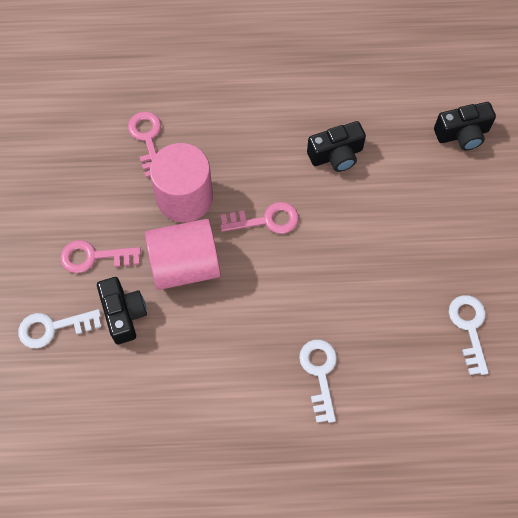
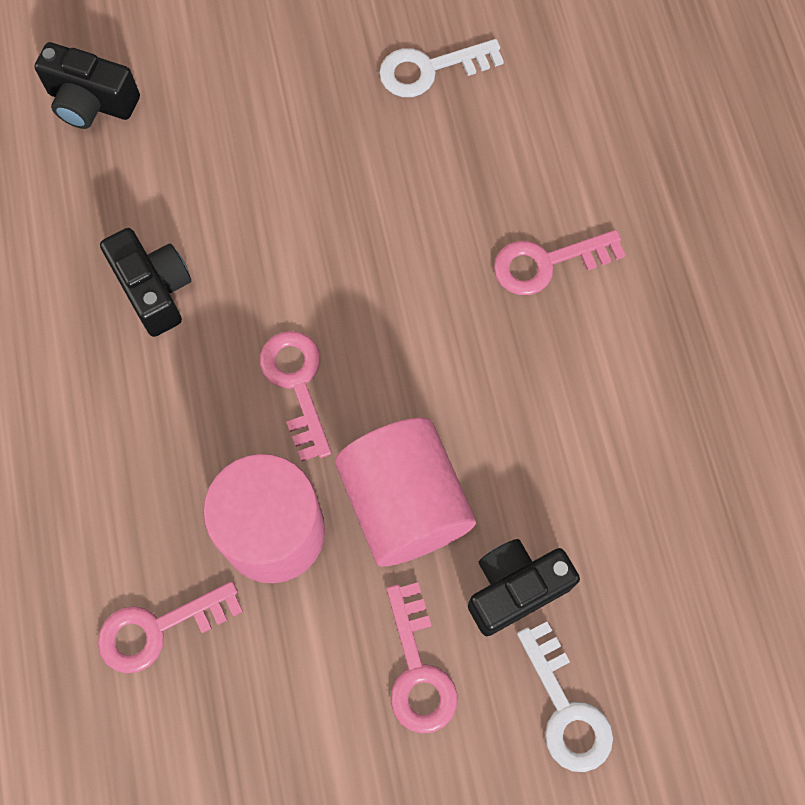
camera: 100 degrees left, 5 degrees up
white key [299,340,337,423] -> pink key [494,230,625,295]
black camera [434,102,496,150] -> black camera turned 135 degrees clockwise [34,42,140,129]

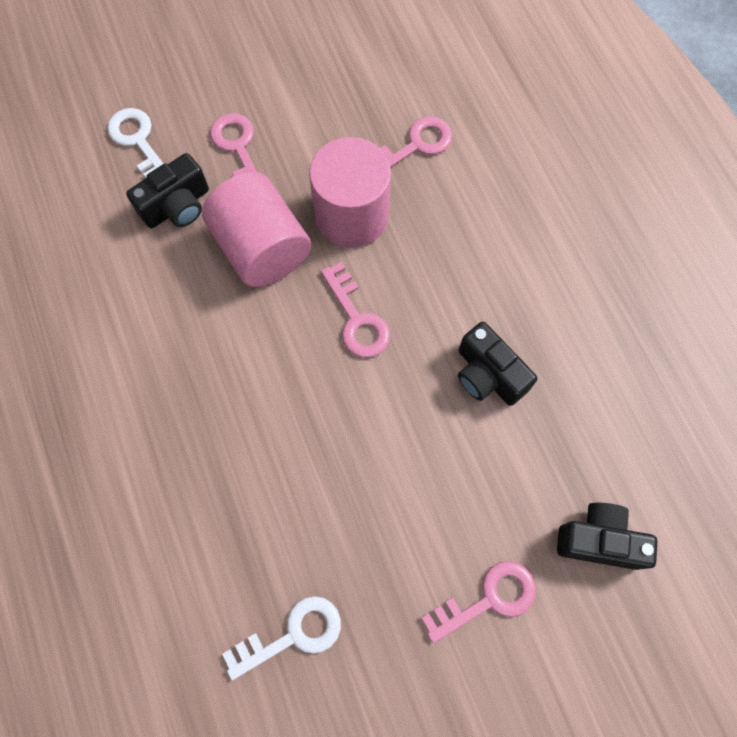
camera: 170 degrees right, 0 degrees up
pink key [494,230,625,295] -> pink key moved to [421,561,536,643]

